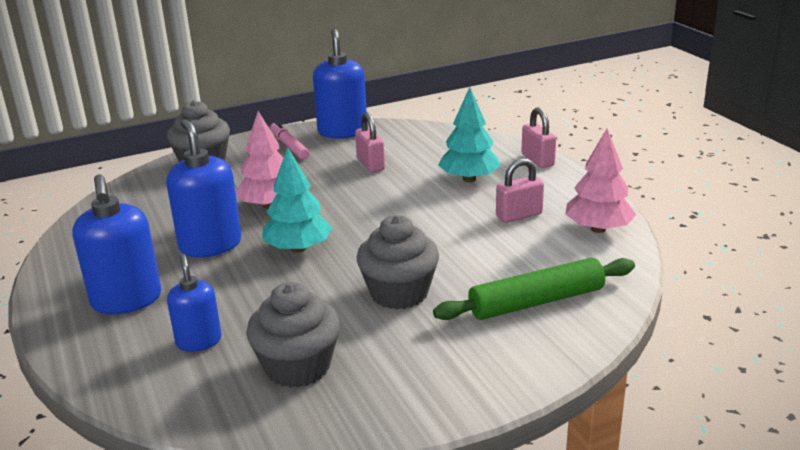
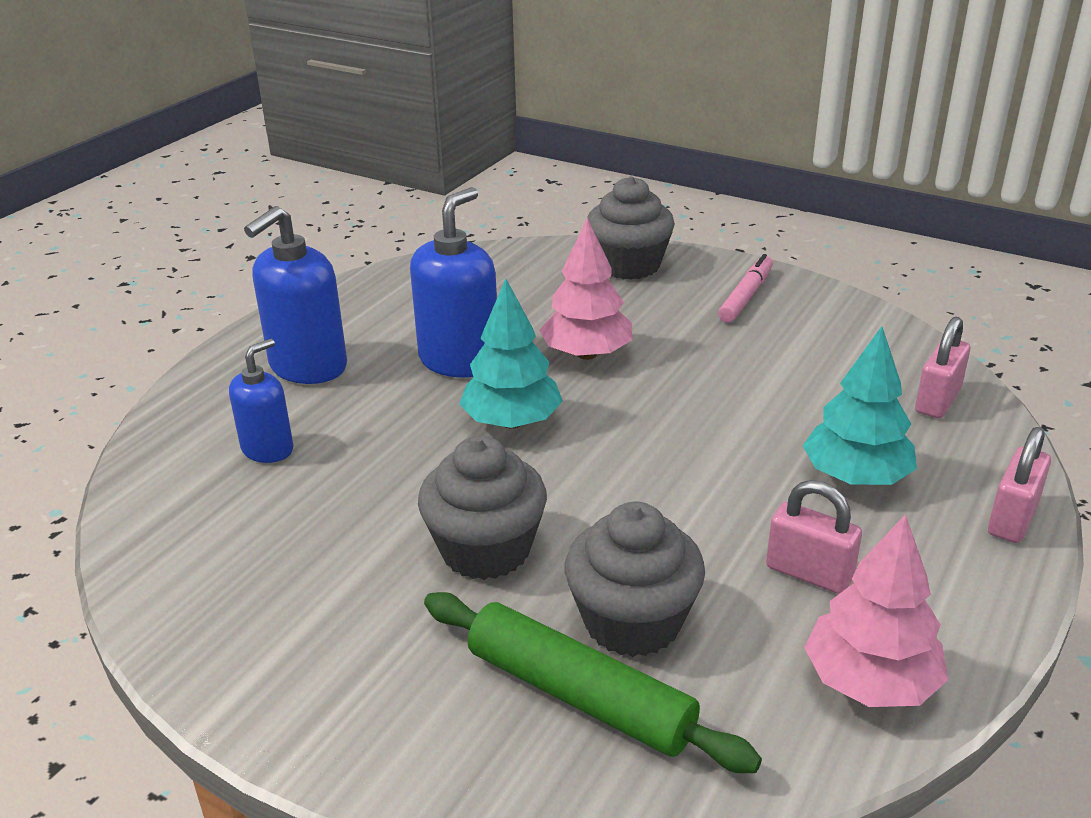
camera: 55 degrees right, 5 degrees up
grey cupcake [246,282,340,388] -> grey cupcake moved to [565,502,705,657]
blue soap dispenser [313,28,367,139] -> none
pink padlock [355,112,385,172] -> pink padlock moved to [915,317,970,418]

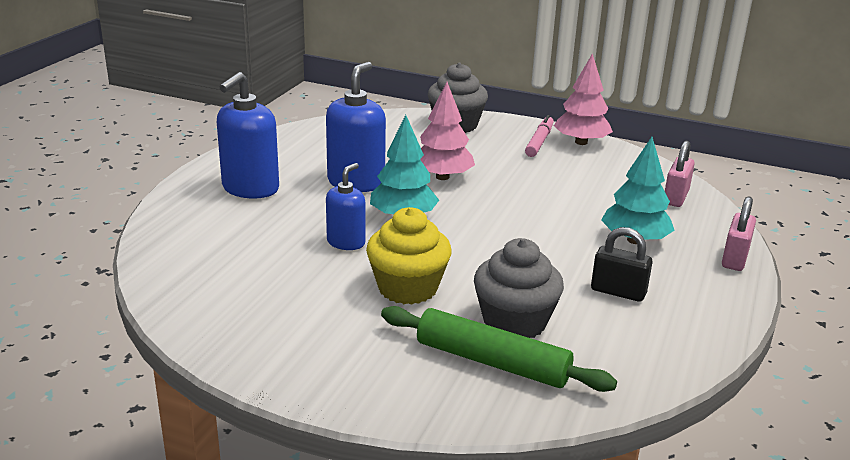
camera: 10 degrees left, 5 degrees down
blue soap dispenser [229,339,294,463] -> blue soap dispenser moved to [326,163,366,250]
grey cupcake [418,436,547,580] -> yellow cupcake [366,207,452,305]
pink padlock [766,480,862,594] -> black padlock [591,227,653,302]
pink tree [804,514,949,707] -> pink tree moved to [554,53,613,145]

